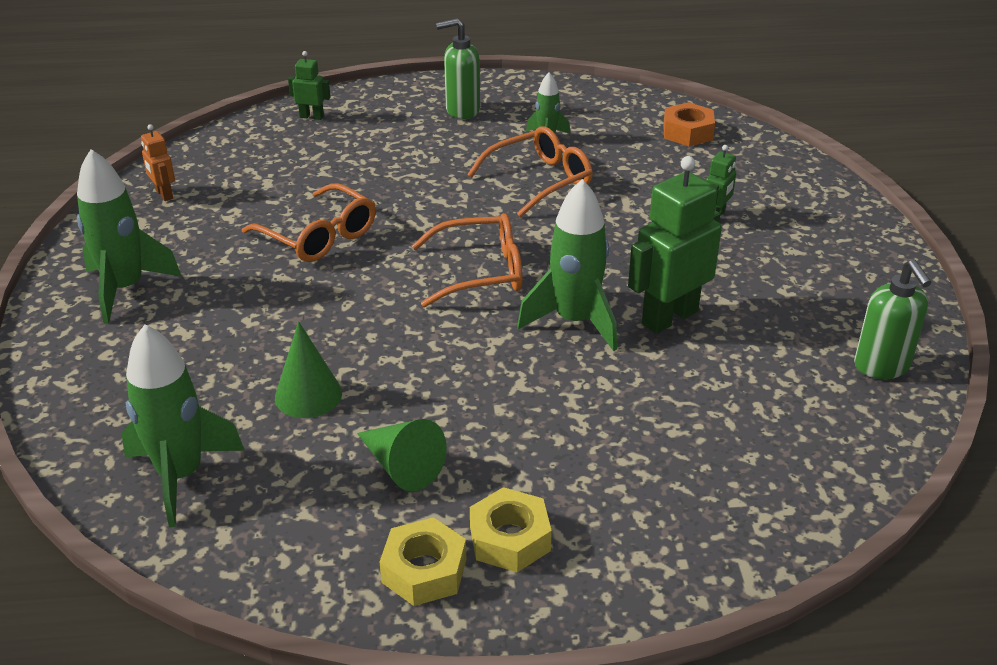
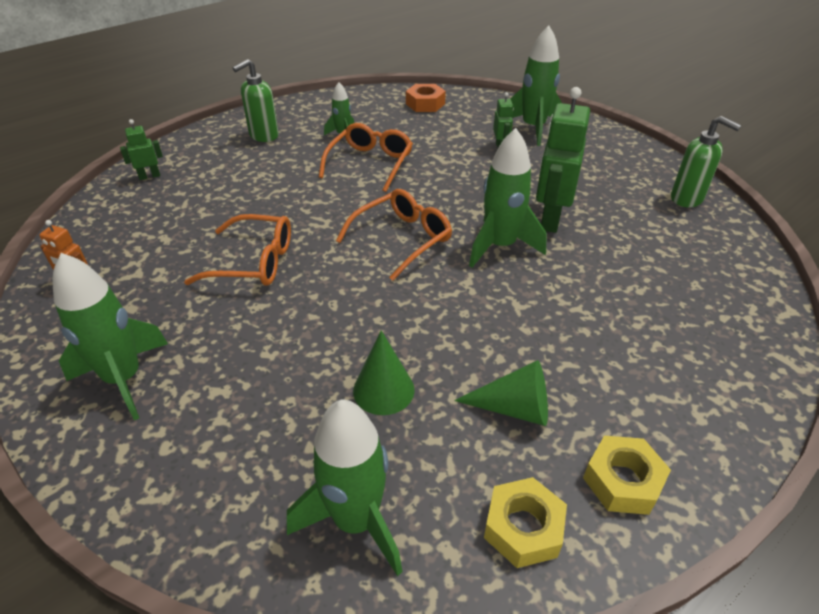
camera: 35 degrees left, 5 degrees up
yellow nut [470,487,552,572] -> yellow nut moved to [484,477,567,568]
none -> green rocket [511,26,562,146]

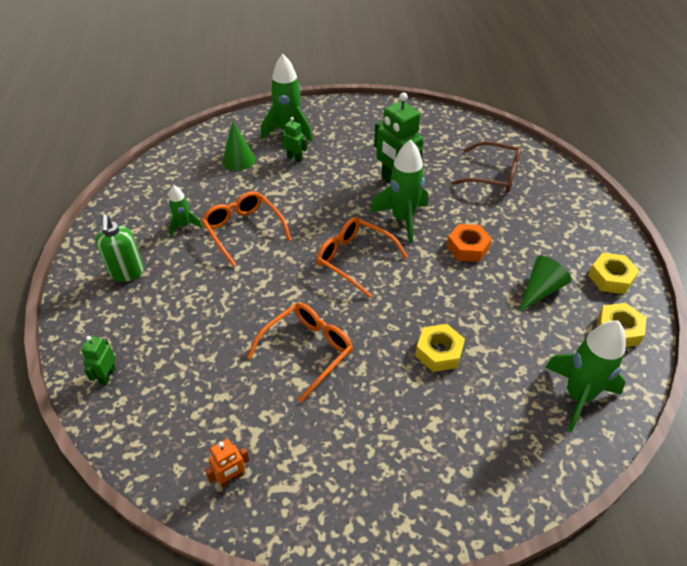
camera: 55 degrees left, 5 degrees up
green rocket [52,253,168,420] -> none
orange glasses [336,189,452,281] -> orange glasses turned 45 degrees counterclockwise [316,217,408,298]
green cone [353,330,415,415] -> green cone moved to [222,122,255,171]
orange nut [406,84,446,112] -> orange nut moved to [447,224,492,262]
green soap dispenser [671,116,741,207] -> none
none -> yellow nut [415,324,465,372]
none -> brown glasses [451,141,522,193]

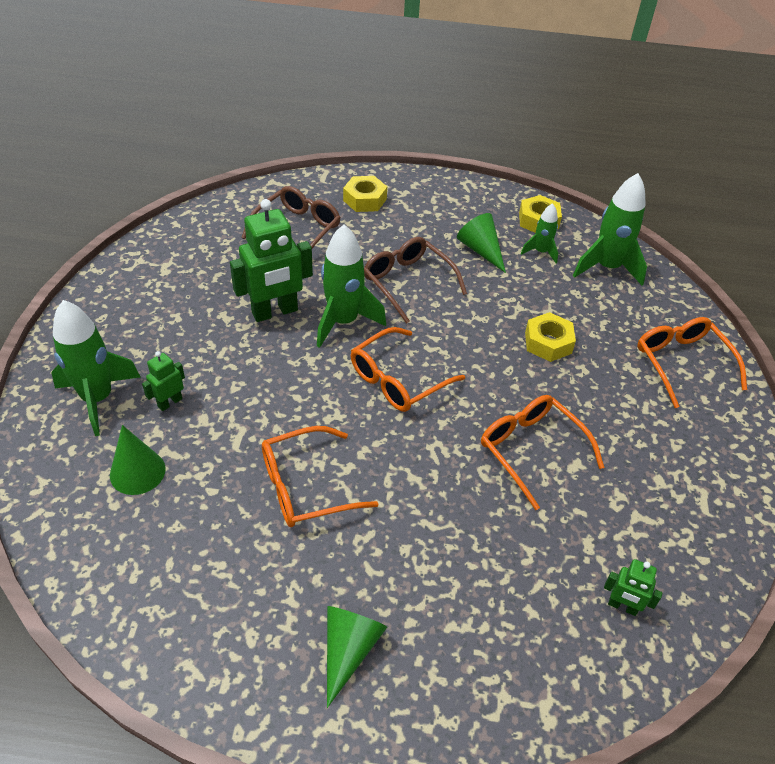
camera: 80 degrees left, 0 degrees up
green robot [81,336,116,385] -> green robot moved to [604,559,663,616]
green soap dispenser [95,215,144,282] -> green cone [327,606,387,708]
green rocket [169,185,203,237] -> green rocket moved to [521,203,558,263]
orange robot [205,439,250,488] -> none
orange nut [447,224,492,262] -> brown glasses [364,237,467,324]
yellow nut [588,253,639,294] -> yellow nut moved to [343,176,387,212]
none -> orange glasses [637,317,747,408]

